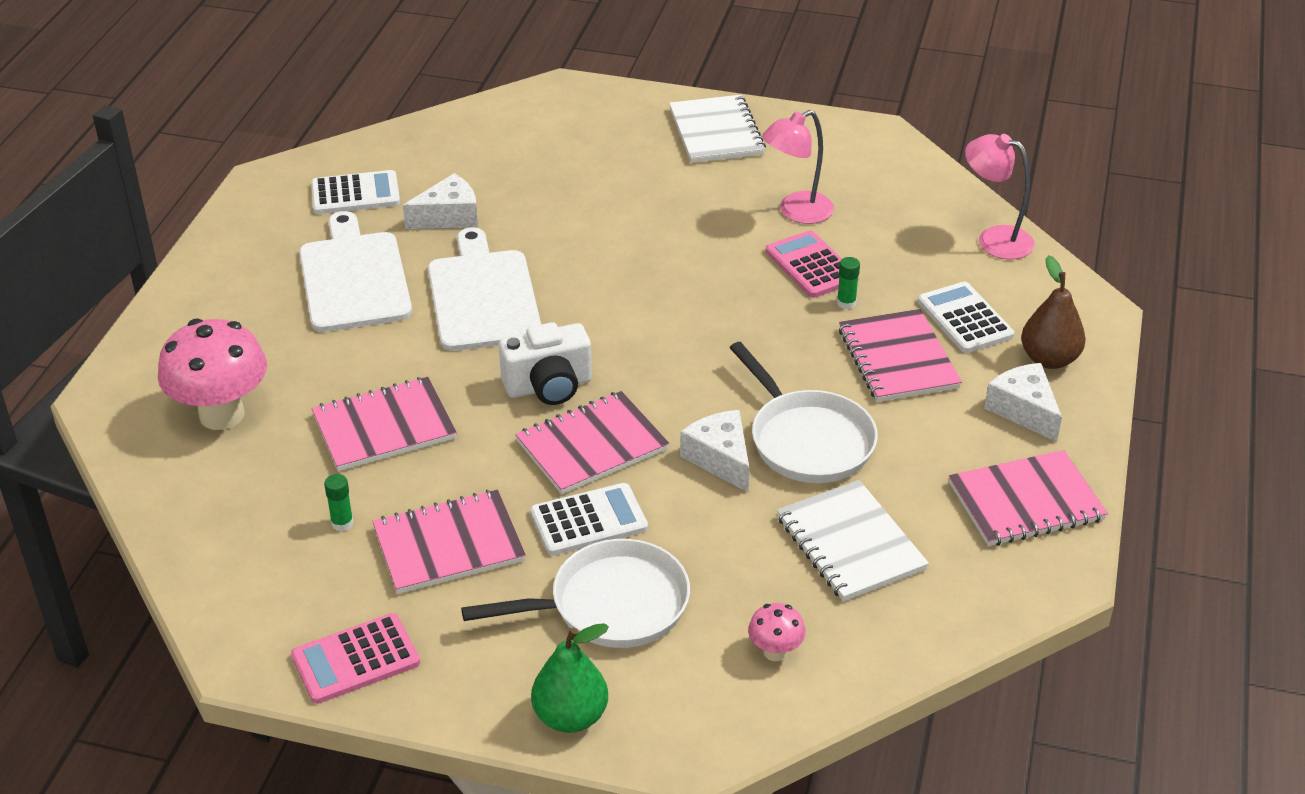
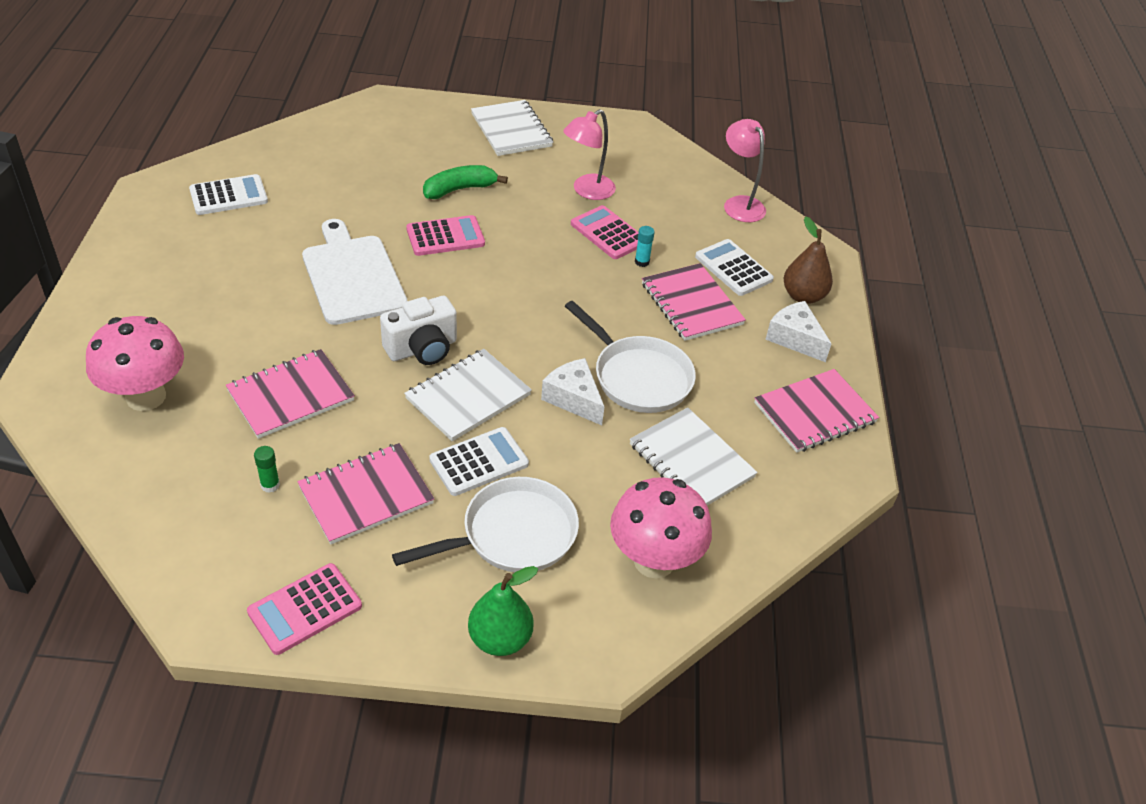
camera: 15 degrees left, 5 degrees up
white cutting board [299,211,412,332] -> none
white cheese [403,173,478,229] -> none
pink notebook [515,391,669,494] -> white notebook [404,349,532,441]
pink mushroom [748,603,806,661] -> pink mushroom [610,477,712,579], size x2.13
green glue stick [837,257,860,309] -> turquoise glue stick [635,226,655,267]
pink lamp [965,134,1035,260] -> pink lamp turned 45 degrees clockwise [724,119,766,222]
none -> pink calculator [406,215,485,256]
none -> green banana [423,165,508,199]

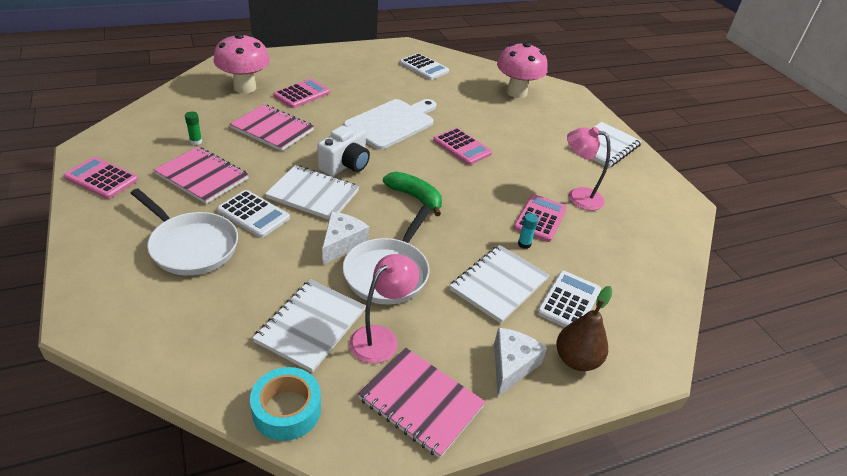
camera: 65 degrees right, 5 degrees down
white camera [380,296,457,365] -> white camera turned 90 degrees counterclockwise [317,124,370,176]
green banana [423,165,508,199] -> green banana moved to [383,172,442,216]
green pear [468,566,538,656] -> none
pink mushroom [610,477,712,579] -> pink mushroom moved to [497,42,547,98]
pink notebook [642,263,746,341] -> white notebook [450,245,549,324]
pink lamp [724,119,766,222] -> pink lamp moved to [349,254,419,364]
none -> turquoise tape [250,367,321,441]
none -> pink calculator [273,78,330,108]

